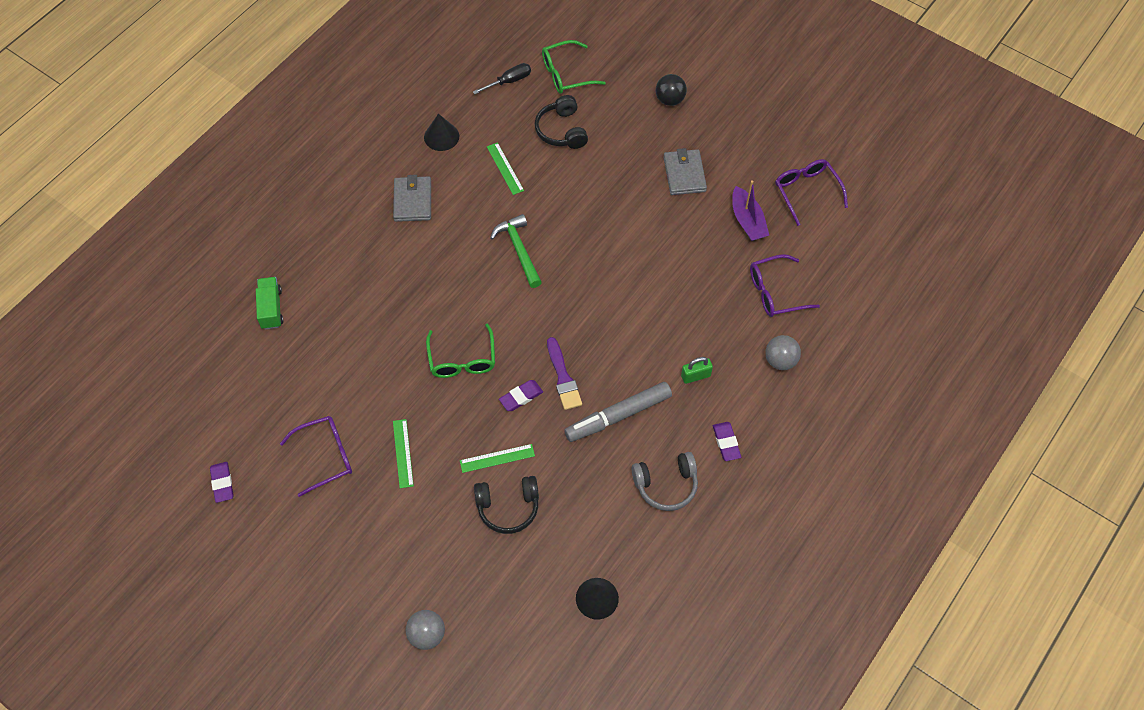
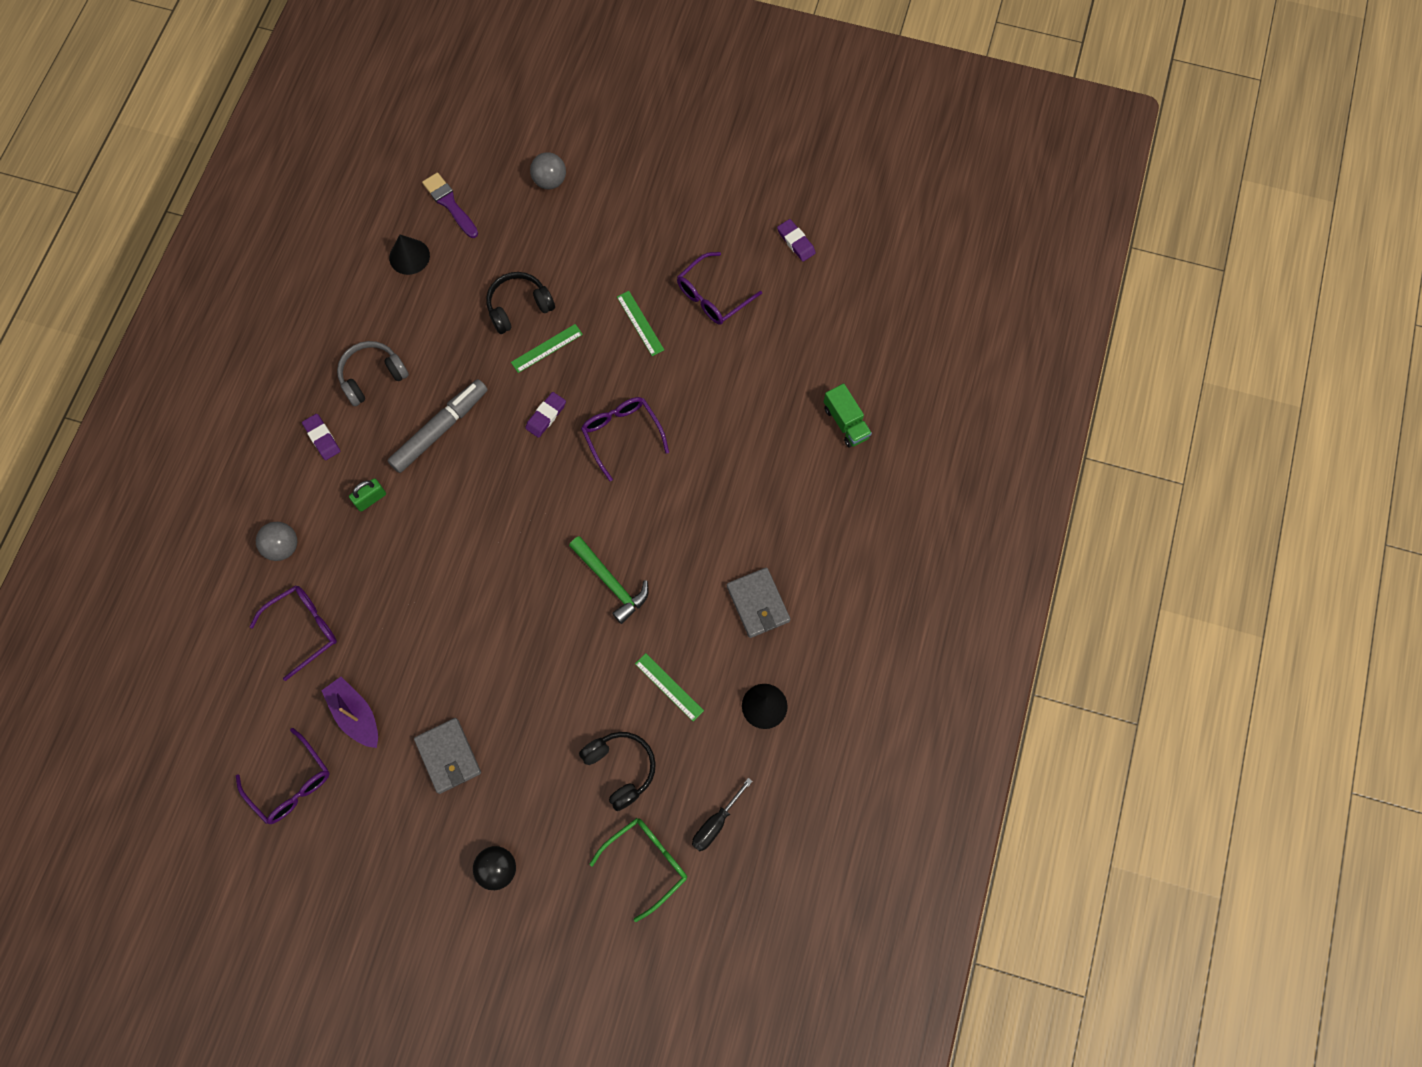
camera: 160 degrees right, 10 degrees up
green glasses [426,323,495,378] -> purple glasses [581,397,669,481]
purple brush [547,337,582,410] -> purple brush moved to [422,173,478,238]

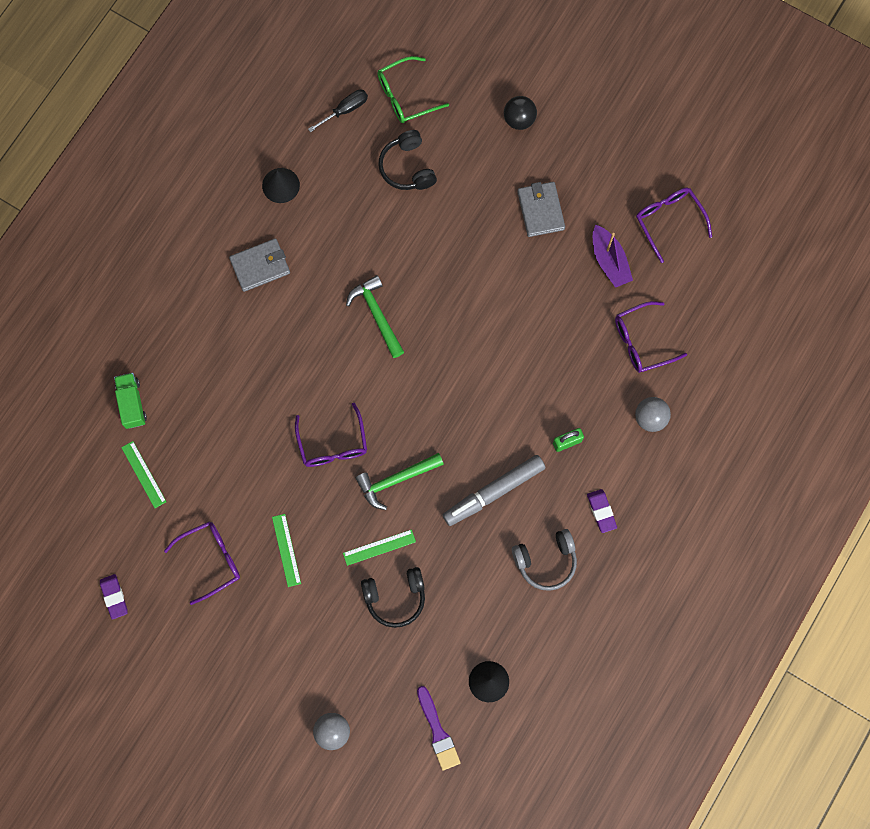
camera: 165 degrees left, 5 degrees up
purple eraser [525,392,566,438] -> green hammer [355,453,444,510]
green ruler [635,653,704,721] -> green ruler moved to [121,441,167,508]
grey wallet [727,567,790,638] -> grey wallet turned 75 degrees clockwise [229,238,290,292]

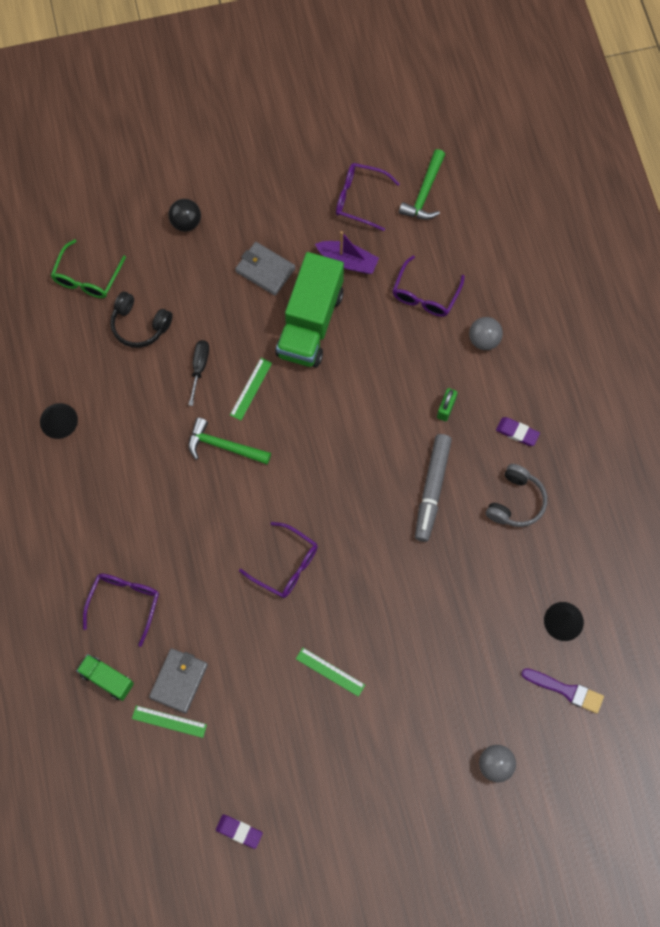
camera: 45 degrees left, 5 degrees down
purple glasses [164,521,240,605] -> purple glasses moved to [83,573,159,647]
grey wallet [229,238,290,292] -> grey wallet moved to [149,648,208,713]
black screwdriver [308,89,368,133] -> black screwdriver moved to [188,340,209,406]
green ruler [343,529,416,566] -> green ruler moved to [230,358,272,420]
green hammer [355,453,444,510] -> green hammer moved to [399,149,445,220]
black headphones [361,567,425,628] -> none
none -> green truck [275,252,344,368]

